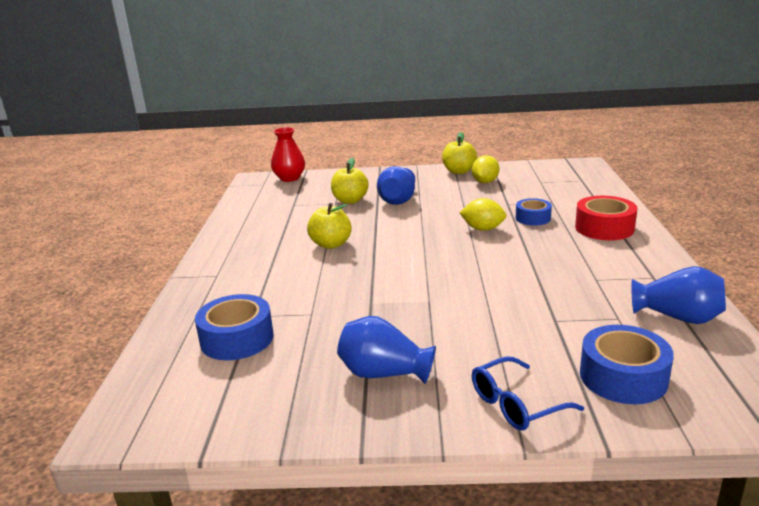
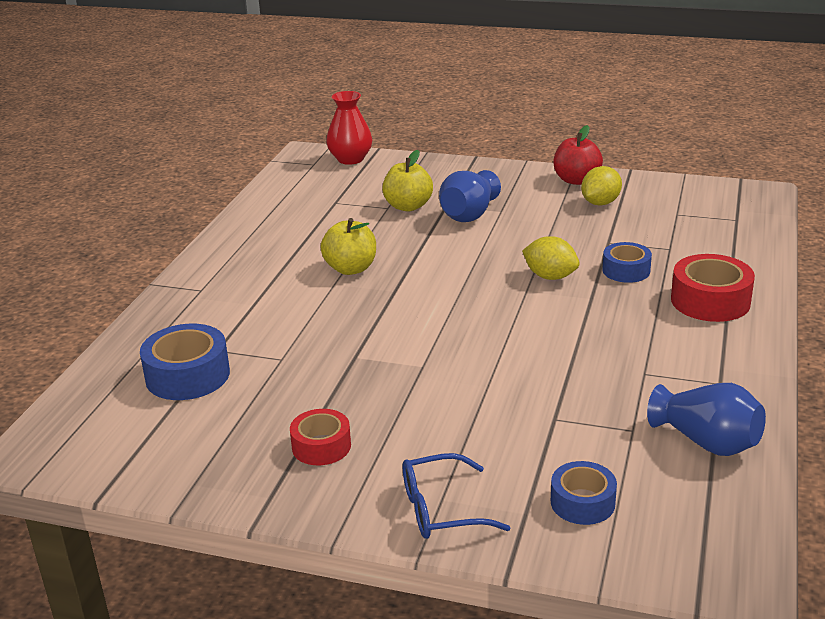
camera: 15 degrees right, 5 degrees up
blue vase [337,316,436,384] -> red tape [290,409,351,465]
yellow apple [442,132,477,174] -> red apple [553,125,603,185]
blue tape [580,325,674,404] -> blue tape [551,461,617,525], size x0.64

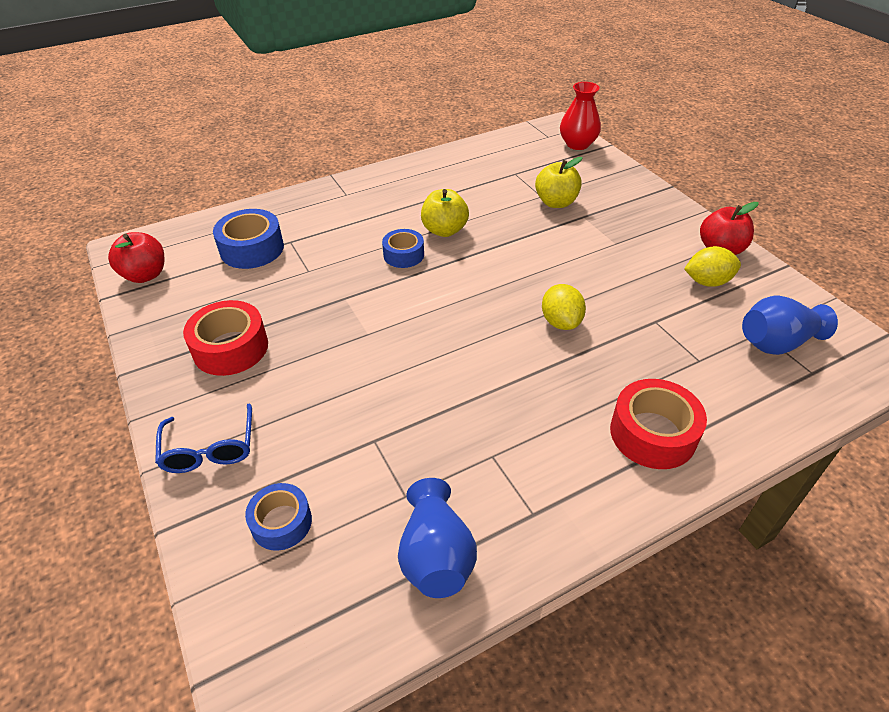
camera: 45 degrees right, 15 degrees up
red tape [290,409,351,465] -> red tape [183,300,268,376], size x1.56
blue glasses [403,453,511,539] -> blue glasses turned 135 degrees counterclockwise [155,403,252,473]
blue vase [439,170,501,222] -> blue vase moved to [742,296,838,355]
blue tape [602,242,652,283] -> blue tape moved to [382,229,424,268]
none -> red apple [108,232,164,283]

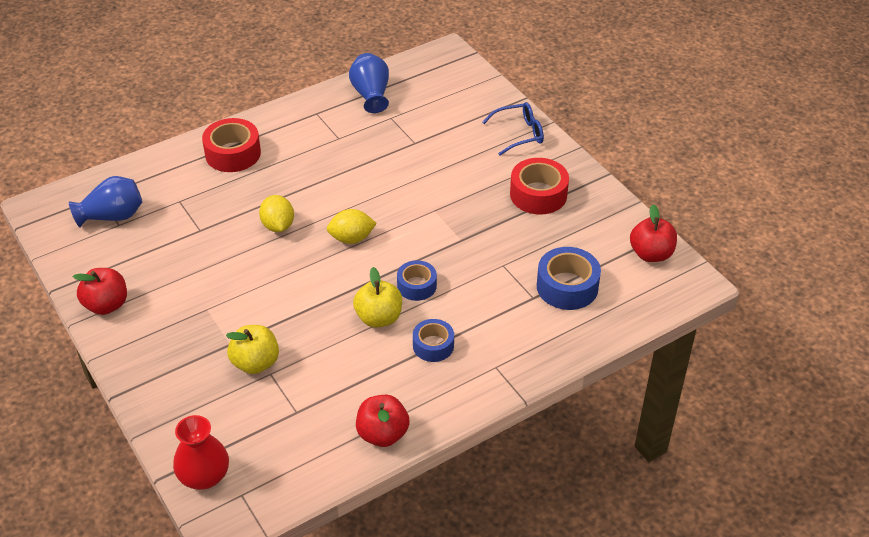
camera: 175 degrees right, 0 degrees up
blue glasses [155,403,252,473] -> blue glasses turned 90 degrees clockwise [482,102,544,156]
blue tape [245,483,312,551] -> blue tape moved to [413,319,454,362]
yellow lemon [684,246,741,287] -> yellow lemon moved to [327,209,377,244]
none -> red apple [356,395,410,447]

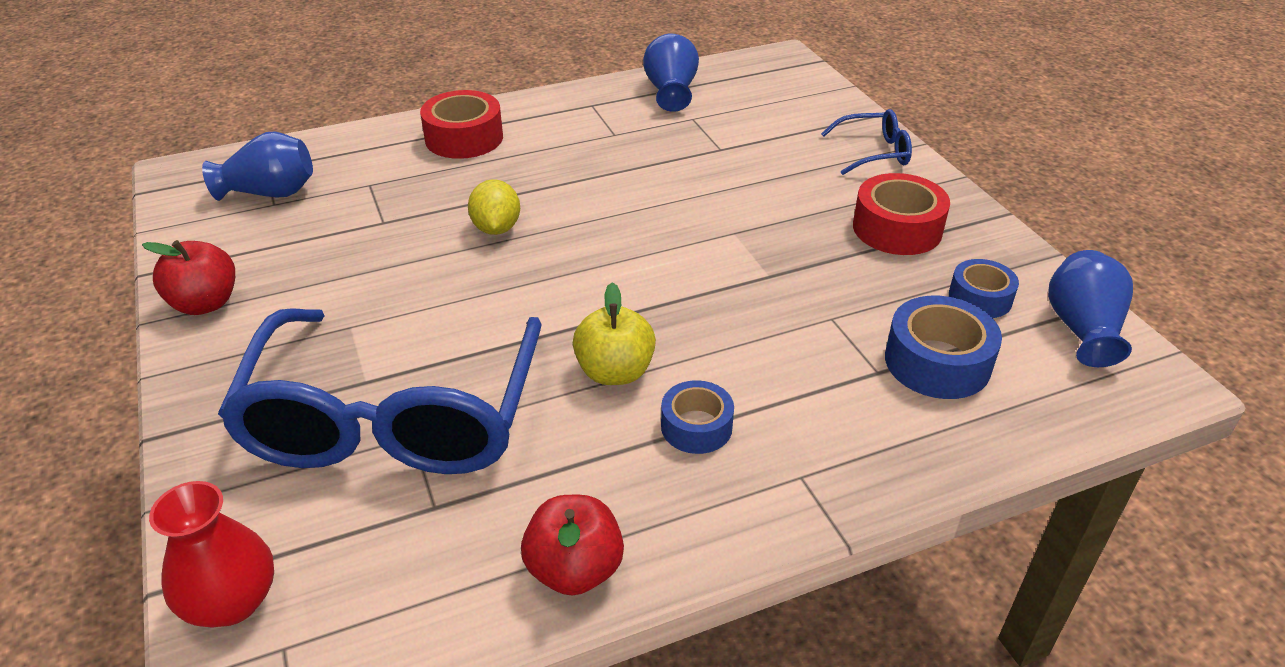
camera: 10 degrees right, 5 degrees down
yellow apple [226,325,279,374] -> blue glasses [218,308,542,474]
yellow lemon [327,209,377,244] -> none
blue tape [397,260,437,301] -> blue tape moved to [949,259,1019,318]
red apple [630,204,677,262] -> blue vase [1048,250,1133,367]

